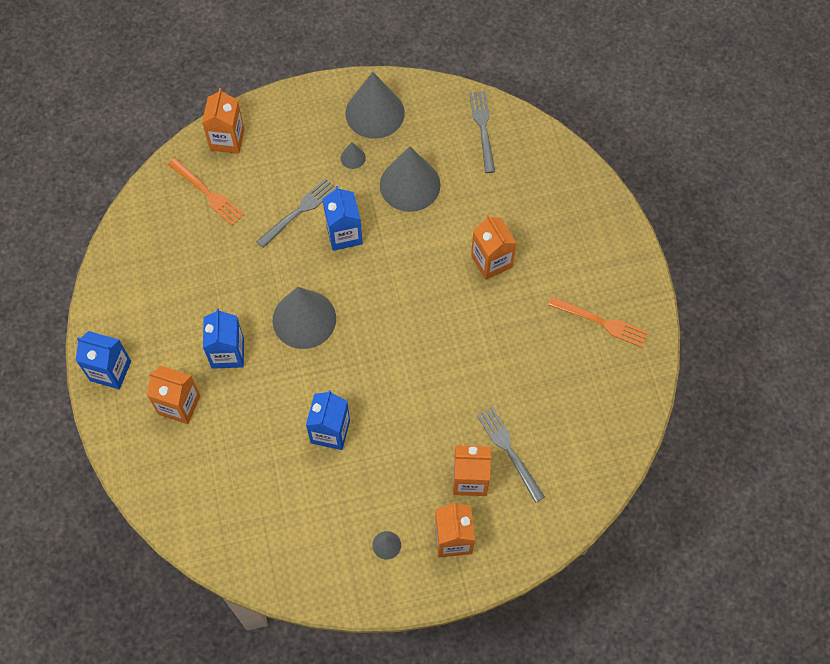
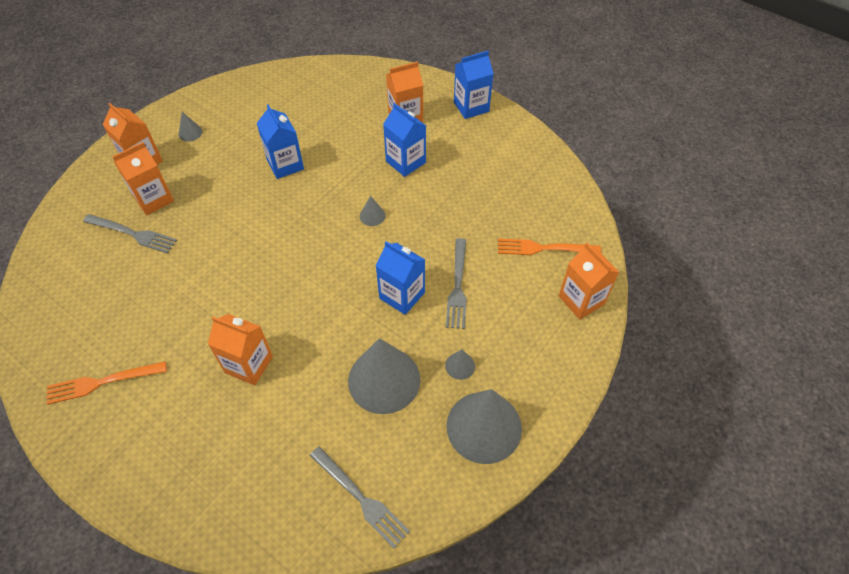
camera: 140 degrees right, 10 degrees down
grey cone [273,287,336,349] -> grey cone [360,196,385,226], size x0.42

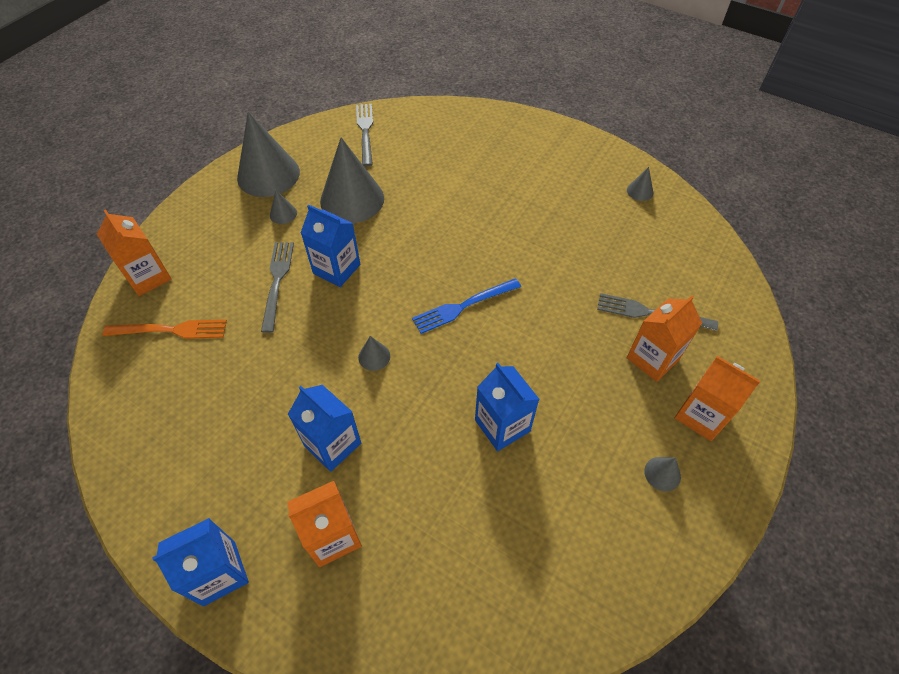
camera: 175 degrees right, 0 degrees up
orange fork [46,361,167,405] -> none
orange carton [208,314,273,385] -> none
grey fork [310,446,410,548] -> grey fork turned 45 degrees clockwise [356,104,373,166]
none -> blue fork [412,278,521,334]
none -> grey cone [627,167,653,201]

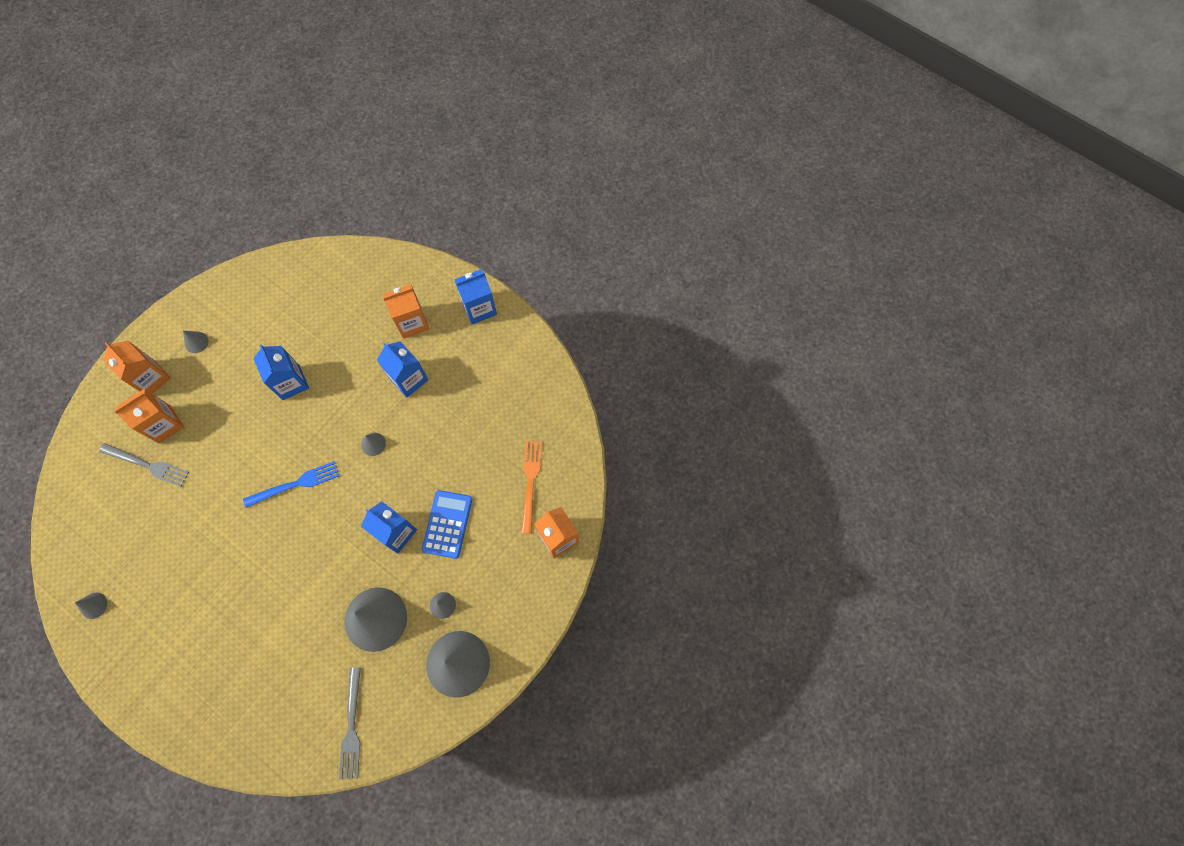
camera: 175 degrees left, 15 degrees up
orange fork [103,320,227,339] -> orange fork turned 90 degrees clockwise [521,441,542,534]
grey fork [261,242,294,333] -> blue calculator [422,490,472,559]

